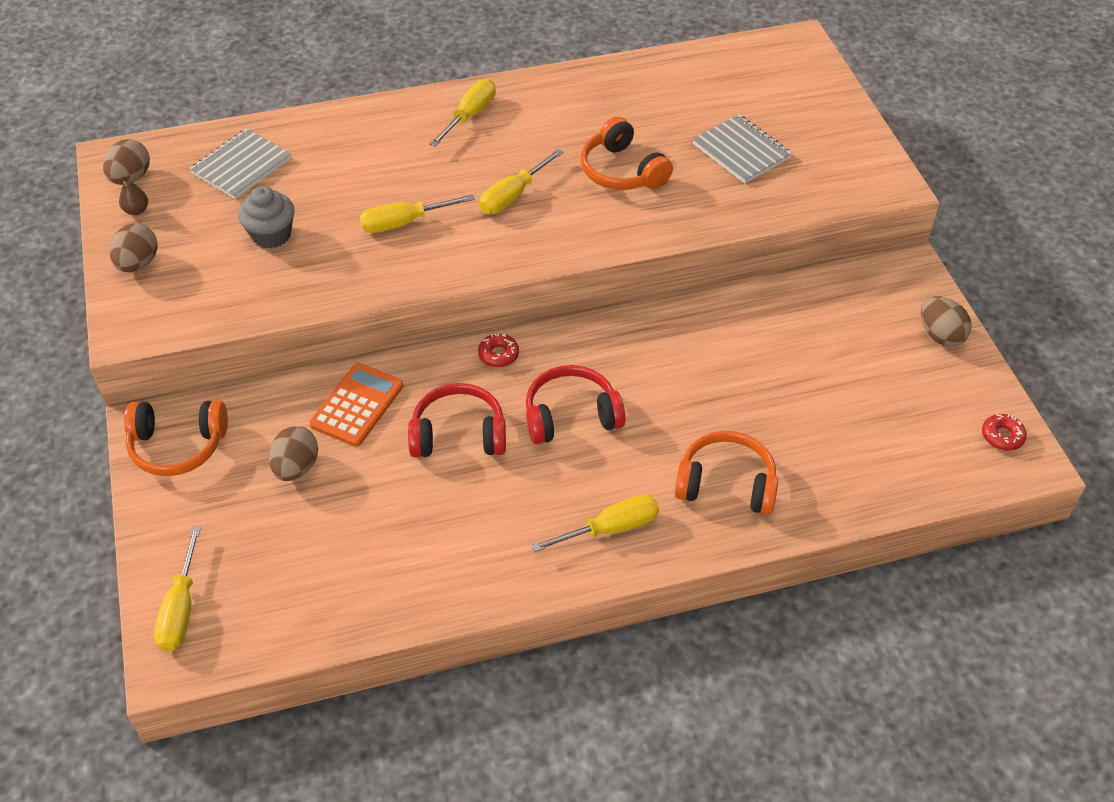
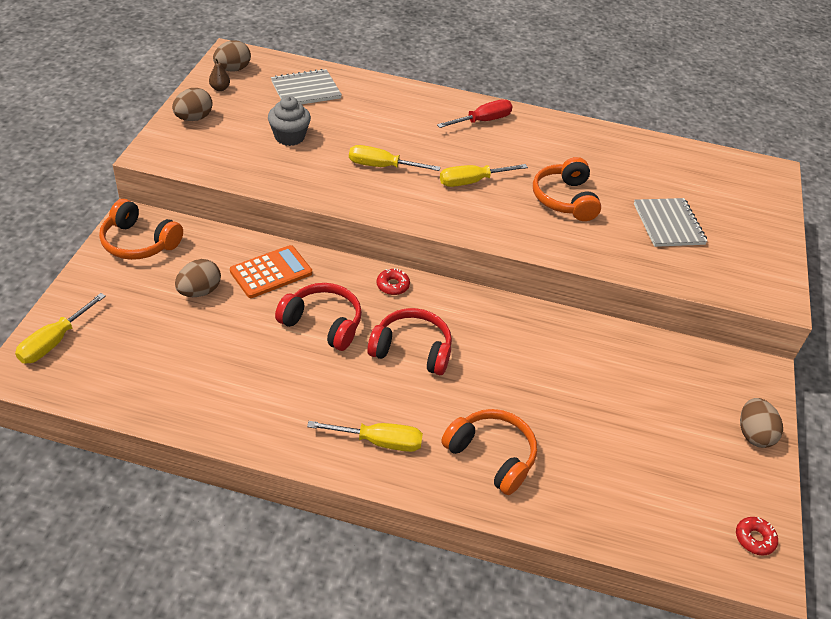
camera: 25 degrees right, 5 degrees down
yellow screwdriver [430,79,496,147] -> red screwdriver [437,100,513,128]

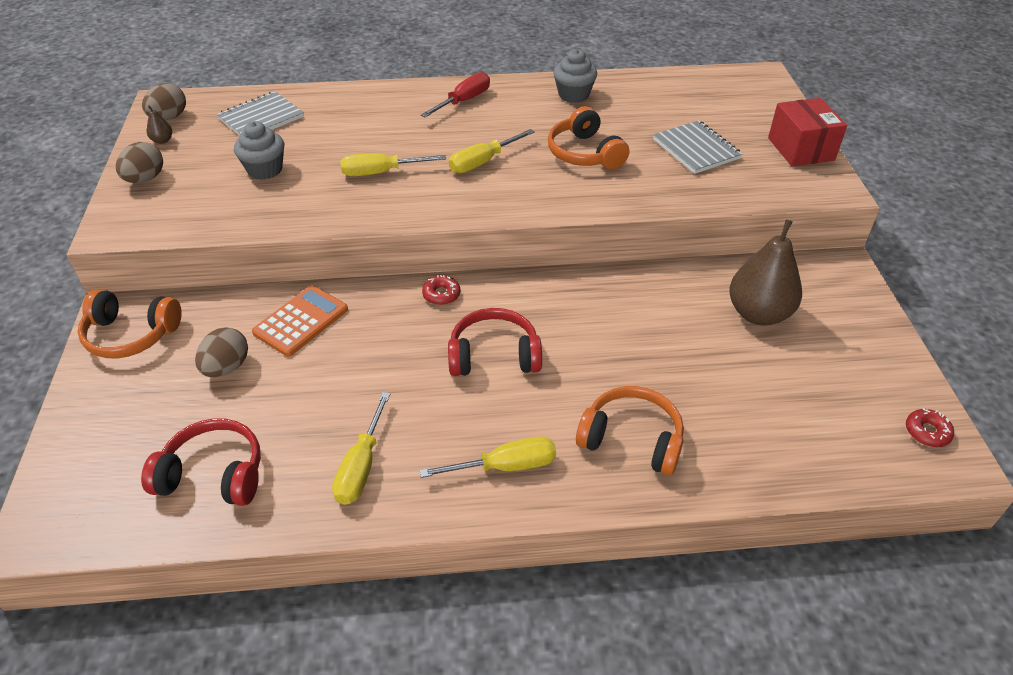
camera: 15 degrees left, 0 degrees up
yellow screwdriver [15,293,106,364] -> yellow screwdriver moved to [332,392,391,505]
red headphones [275,283,362,351] -> red headphones moved to [141,418,261,506]
brown egg [740,398,783,448] -> none
none -> grey cupcake [553,49,597,103]
none -> brown pear [729,220,802,326]
none -> red box [768,98,847,167]

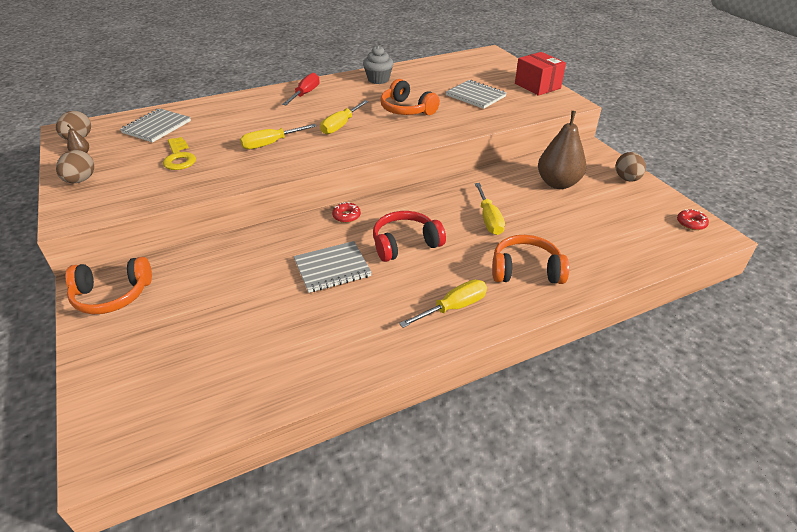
camera: 20 degrees left, 5 degrees down
red headphones [141,418,261,506] -> none
brown egg [195,327,248,377] -> brown egg moved to [616,152,646,182]
grey cupcake [234,121,284,180] -> yellow key [163,137,196,170]
orange calculator [252,285,348,357] -> none
yellow screwdriver [332,392,391,505] -> yellow screwdriver moved to [475,183,505,235]
none -> grey notebook [294,241,372,293]

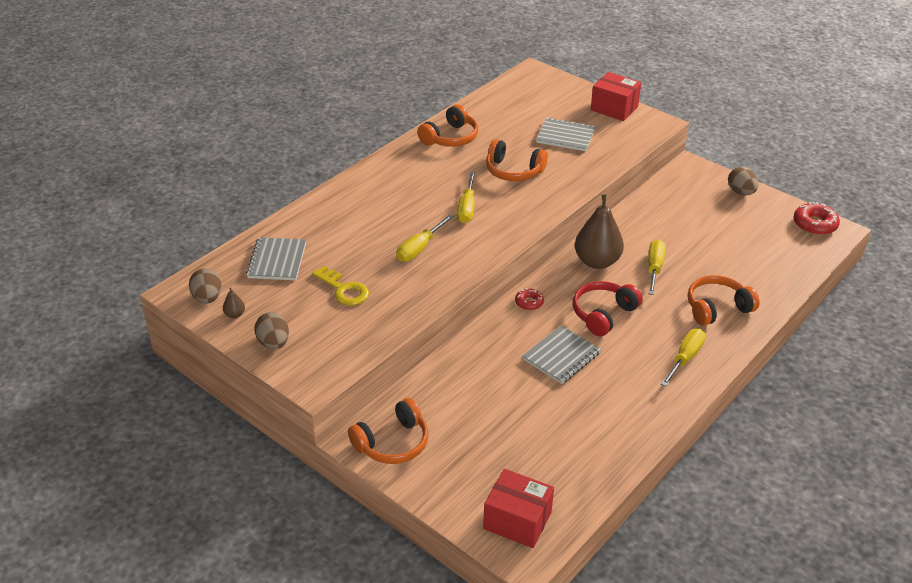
camera: 25 degrees left, 0 degrees up
red screwdriver [282,73,320,105] -> none
grey cupcake [363,46,393,84] -> orange headphones [417,105,478,147]
yellow screwdriver [475,183,505,235] -> yellow screwdriver turned 135 degrees counterclockwise [648,240,666,295]
brown pear [538,111,586,189] -> brown pear moved to [575,194,624,269]
red donut [677,209,709,230] -> red donut [793,202,840,235], size x1.69
none -> red box [483,469,554,548]

